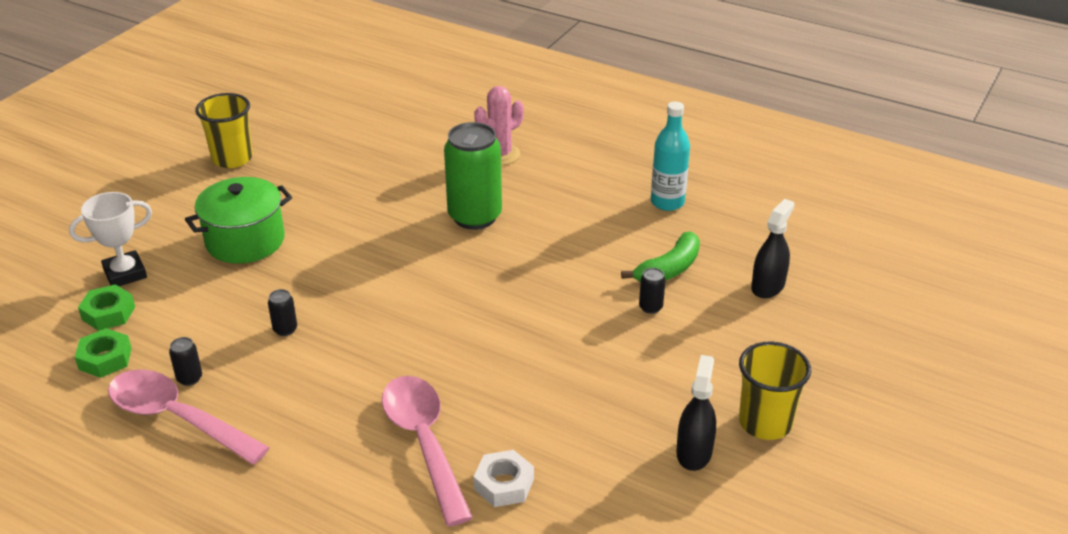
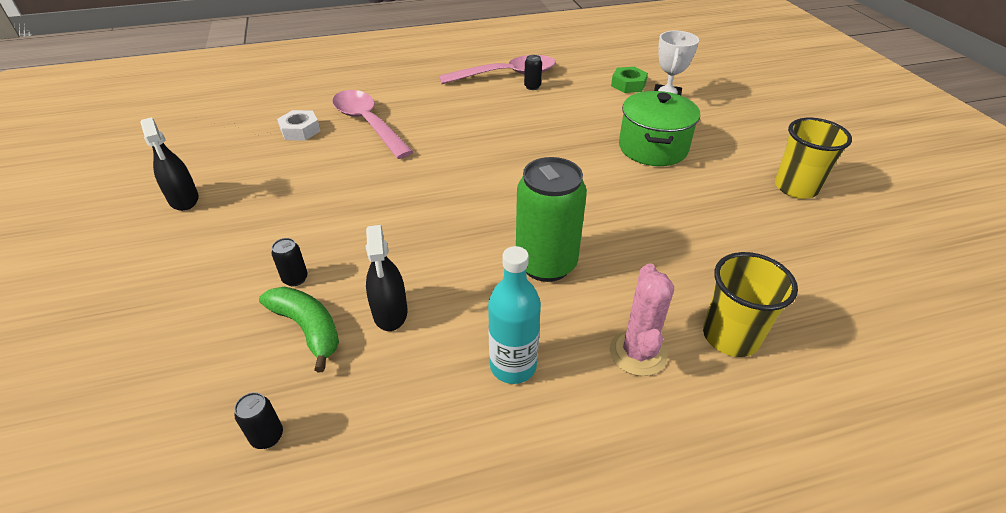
camera: 135 degrees right, 5 degrees up
green nut [75,328,132,378] -> none
black can [268,289,297,336] -> black can moved to [234,392,283,449]
pink spoon [382,376,473,526] -> pink spoon turned 150 degrees counterclockwise [332,90,413,159]
green banana [621,232,700,282] -> green banana turned 135 degrees clockwise [259,286,339,373]
turquoise bottle [651,102,690,211] -> turquoise bottle moved to [488,246,541,384]
yellow cup [739,341,811,440] -> yellow cup moved to [703,252,798,357]
black spray bottle [751,199,795,298] -> black spray bottle moved to [366,225,407,331]

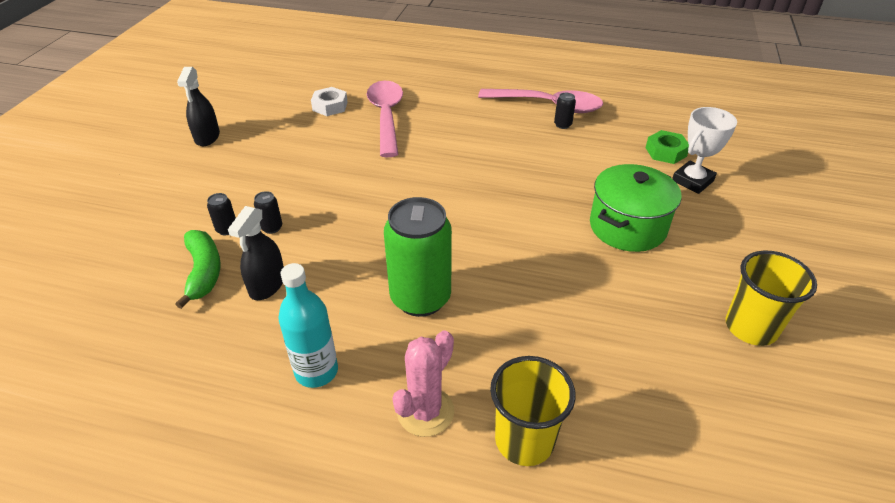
camera: 30 degrees right, 0 degrees up
black can [234,392,283,449] -> black can moved to [254,191,282,234]

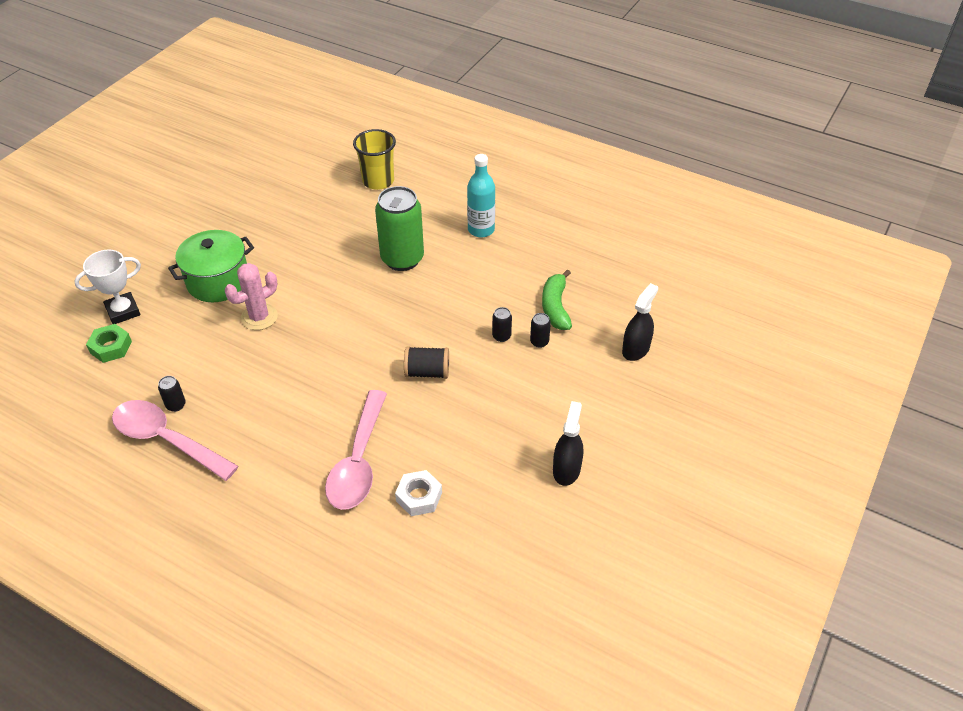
camera: 165 degrees left, 5 degrees up
black spray bottle [228,206,284,300] -> black spray bottle moved to [622,283,658,361]
pink cactus [392,330,454,437] -> pink cactus moved to [225,263,278,330]
yellow cup [726,251,817,346] -> none
none -> black spool [404,346,449,379]

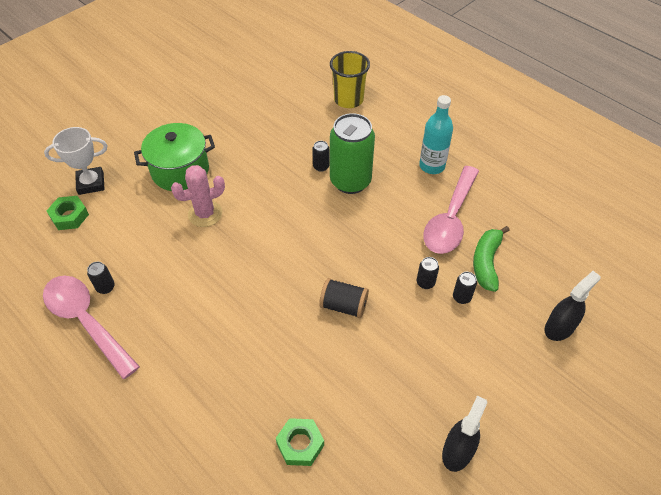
camera: 15 degrees right, 5 degrees up
pink spoon [325,390,387,510] -> pink spoon moved to [423,166,479,254]
white nut [395,470,442,516] -> green nut [276,418,324,466]
none -> black can [312,141,329,172]

